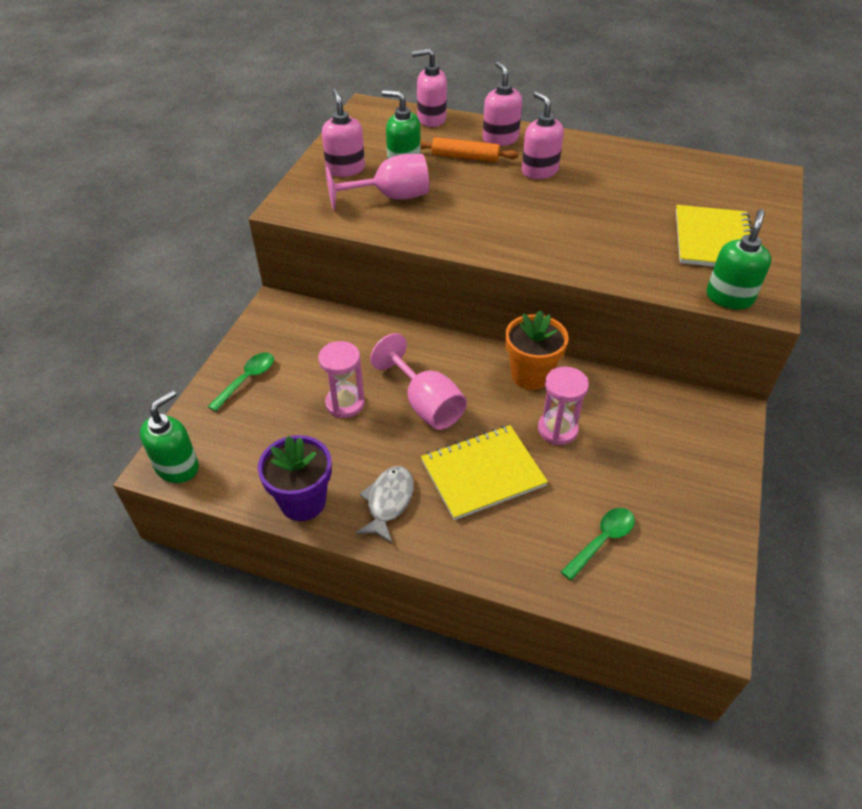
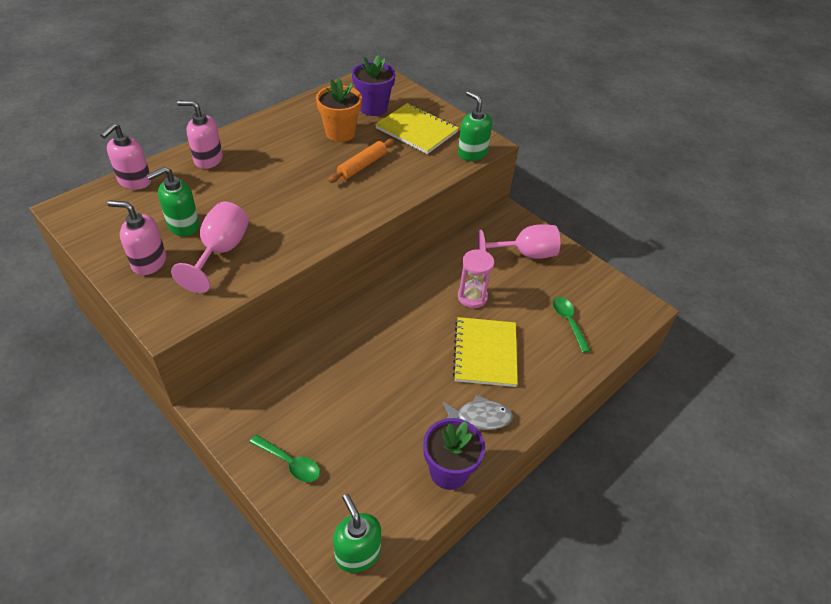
camera: 65 degrees left, 0 degrees up
green spoon [208,353,274,412] -> green spoon turned 150 degrees clockwise [250,434,320,482]
pink hourglass [318,341,365,418] -> none
grey fish [355,466,414,543] -> grey fish turned 135 degrees clockwise [442,395,513,430]
pink goblet [370,333,467,430] -> pink goblet moved to [477,224,560,259]
orange rolling pin [420,137,519,162] -> orange rolling pin moved to [328,139,394,183]
orange flower pot [505,310,569,390] -> orange flower pot moved to [316,78,362,142]
pink soap dispenser [522,91,564,179] -> none
none -> purple flower pot [352,55,395,116]

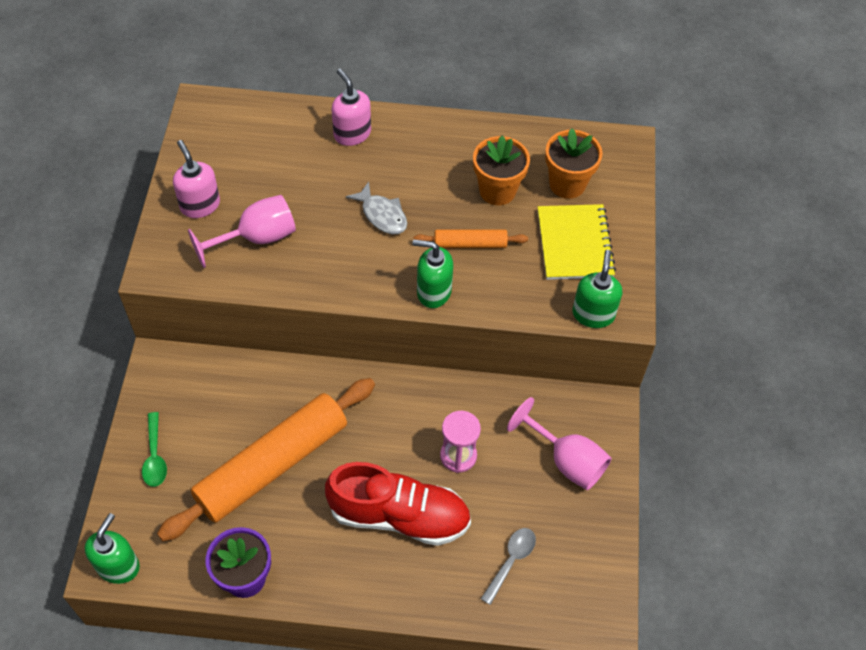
camera: 50 degrees right, 10 degrees up
pink soap dispenser [100,123,151,190] -> none
green soap dispenser [146,167,200,236] -> green soap dispenser moved to [412,239,453,308]
purple flower pot [352,55,395,116] -> orange flower pot [545,128,603,199]
grey fish [442,395,513,430] -> grey fish moved to [346,182,407,234]
yellow notebook [453,317,518,387] -> red shoe [325,462,471,546]
green spoon [553,297,591,353] -> grey spoon [481,528,536,605]
none -> orange rolling pin [157,378,375,541]

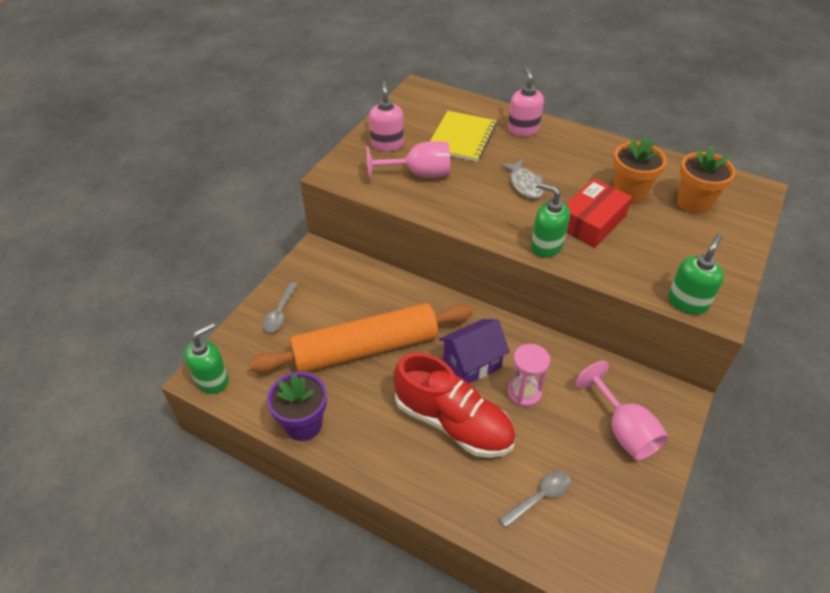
camera: 25 degrees right, 10 degrees down
green spoon [142,412,167,487] -> grey spoon [263,282,298,332]
orange rolling pin [414,230,528,248] -> red box [566,179,632,248]
yellow notebook [538,204,616,280] -> yellow notebook moved to [430,111,497,162]
none -> purple house [439,319,510,383]

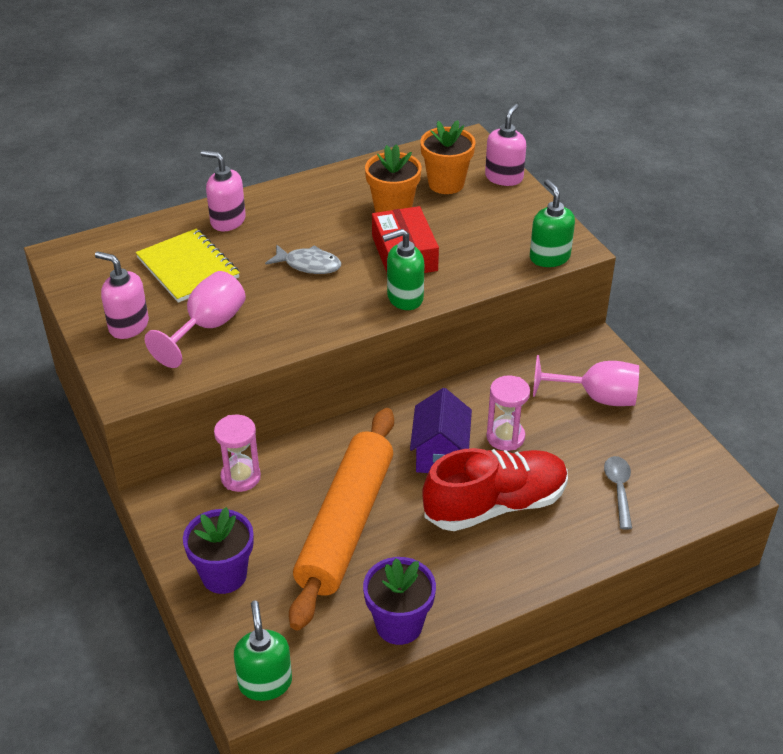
camera: 55 degrees left, 5 degrees down
grey spoon [263,282,298,332] -> purple flower pot [183,507,254,594]
none -> pink hourglass [214,415,261,492]
none -> pink soap dispenser [485,104,526,186]

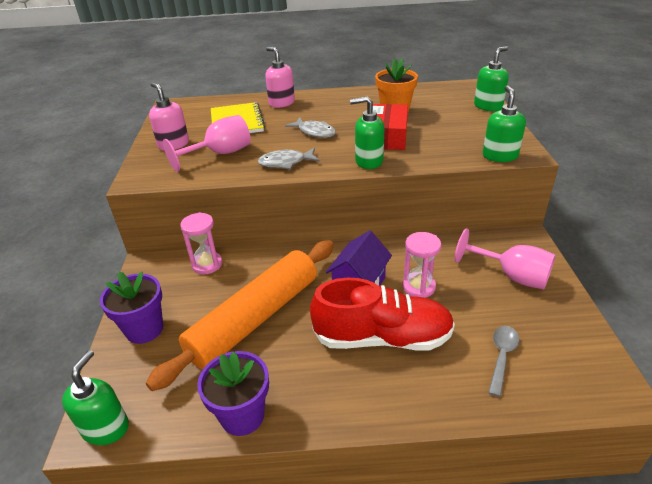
camera: 25 degrees right, 5 degrees down
orange flower pot [420,120,475,194] -> none
pink soap dispenser [485,104,526,186] -> green soap dispenser [474,46,509,111]
none -> grey fish [258,148,320,169]

